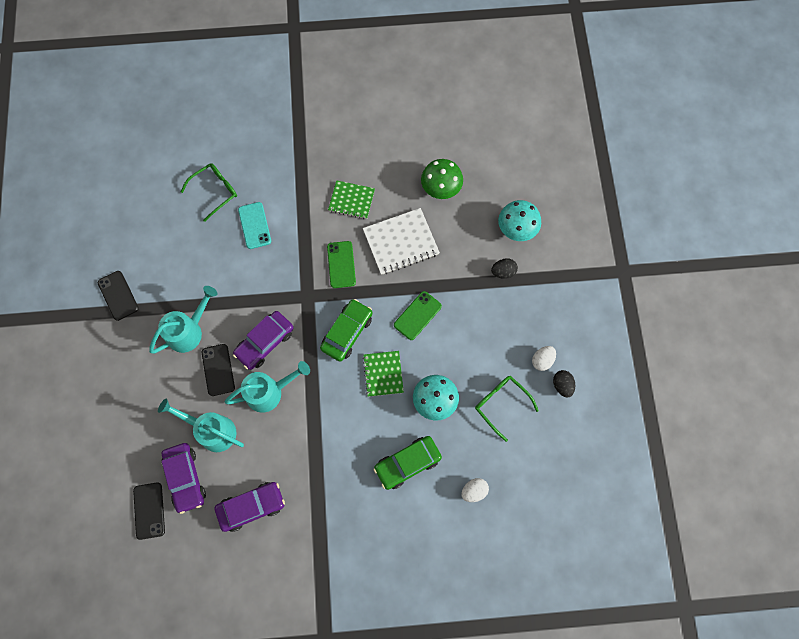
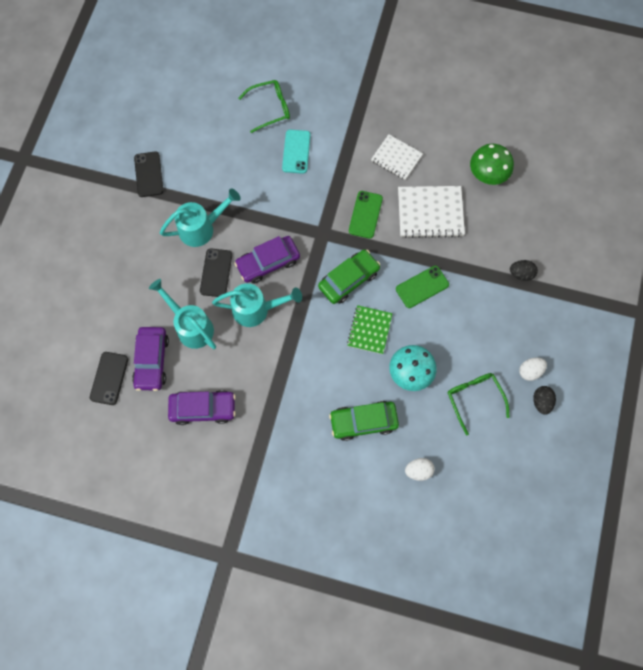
camera: 20 degrees right, 0 degrees up
green notebook [328,180,375,219] -> white notebook [371,134,423,180]
turquoise mushroom [498,200,541,241] -> none

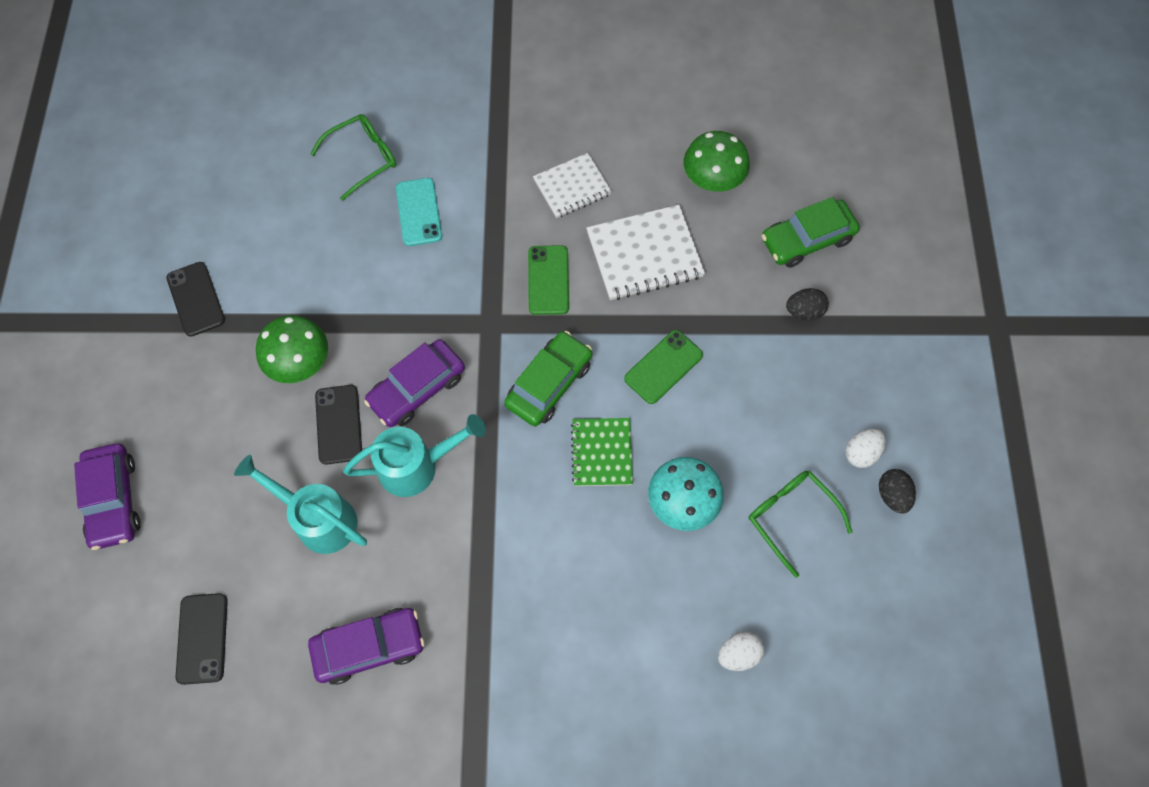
camera: 15 degrees left, 5 degrees down
purple car [132,327,169,391] -> purple car moved to [74,443,141,550]
turquoise watering can [160,188,241,247] -> green mushroom [256,315,328,383]
green car [329,401,399,441] -> green car moved to [762,197,860,268]
white notebook [371,134,423,180] -> white notebook turned 45 degrees counterclockwise [533,153,612,218]

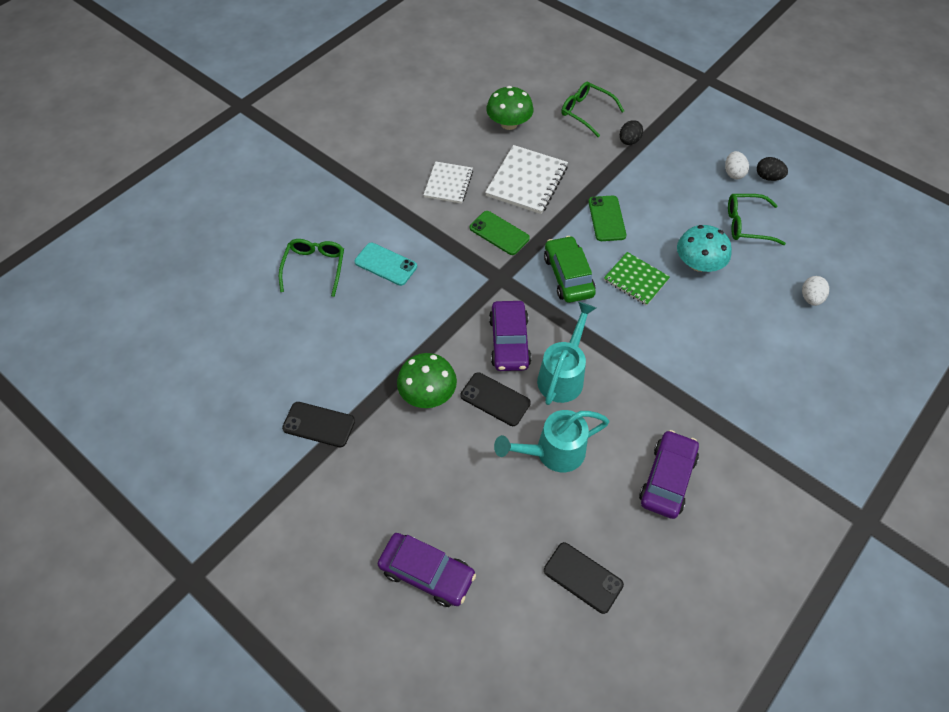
camera: 50 degrees left, 10 degrees down
green car [762,197,860,268] -> green glasses [561,82,624,137]

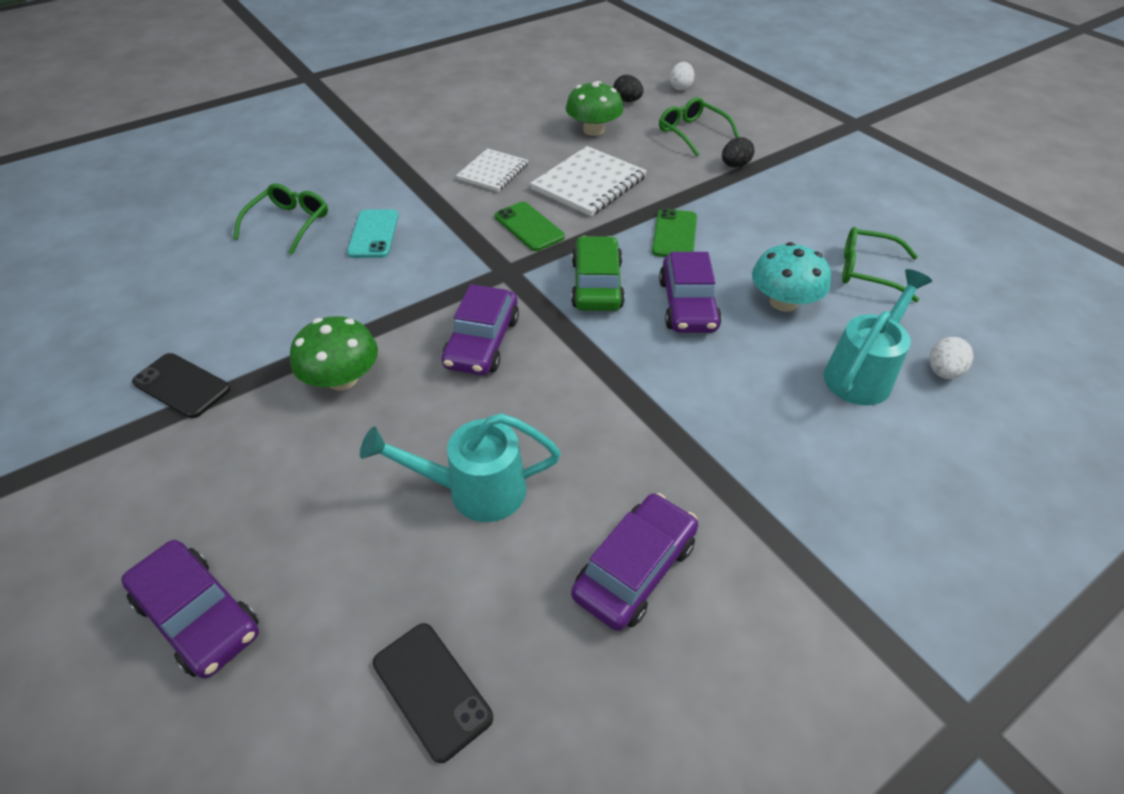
camera: 15 degrees right, 10 degrees down
turquoise phone [355,243,417,286] -> turquoise phone turned 45 degrees clockwise [347,209,398,258]
black phone [460,372,531,426] -> none
turquoise watering can [537,302,596,405] -> turquoise watering can moved to [823,269,932,405]
green notebook [604,252,670,306] -> purple car [659,252,722,333]
white egg [725,151,749,179] -> white egg moved to [670,62,694,91]
black egg [757,157,788,181] -> black egg moved to [613,75,643,102]

